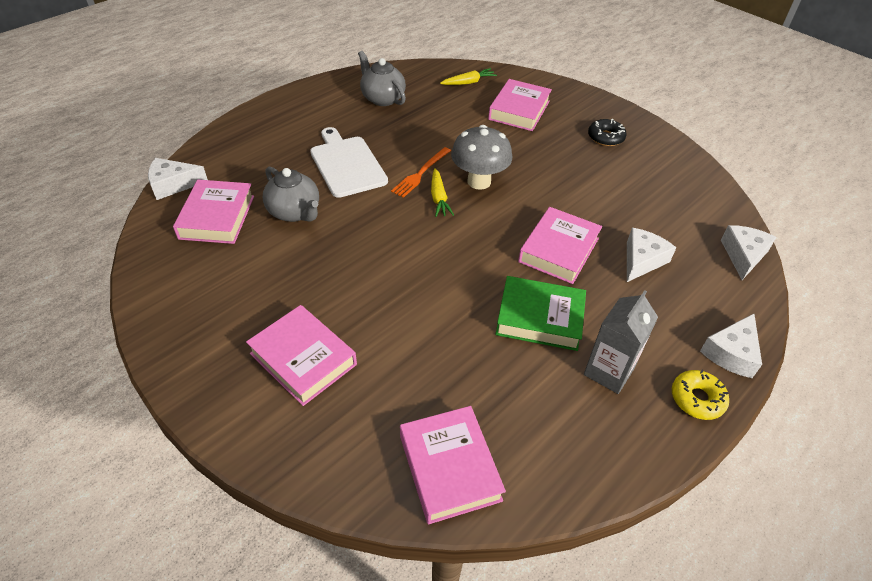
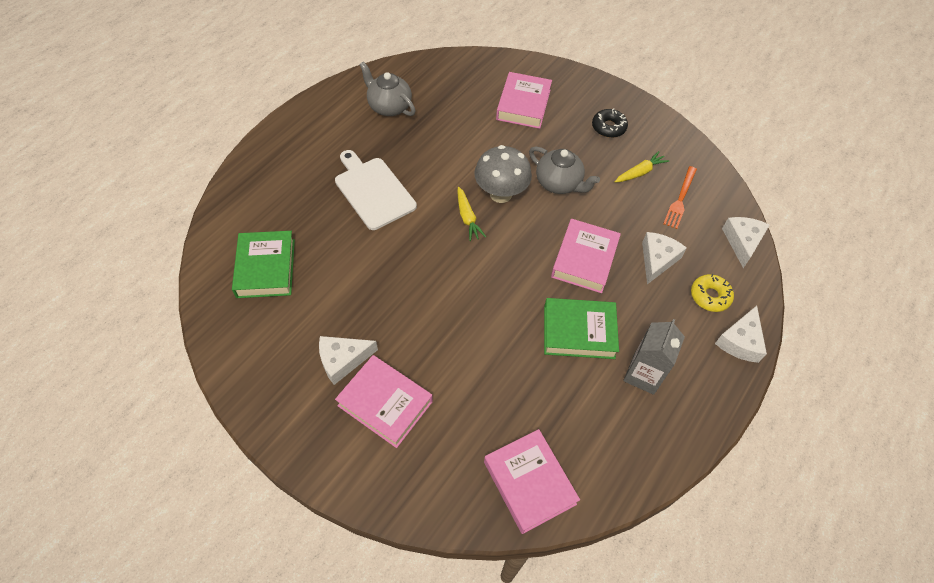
camera: 10 degrees left, 10 degrees up
white cheese [148,158,208,200] -> white cheese moved to [319,336,378,385]
pink book [173,180,254,244] -> green book [232,231,295,298]
grey teapot [263,167,319,222] -> grey teapot moved to [529,147,600,194]
orange fork [391,147,451,198] -> orange fork moved to [663,166,697,229]
yellow carrot [440,68,497,85] -> yellow carrot moved to [615,151,669,183]
yellow donut [672,370,729,420] -> yellow donut moved to [691,274,734,312]

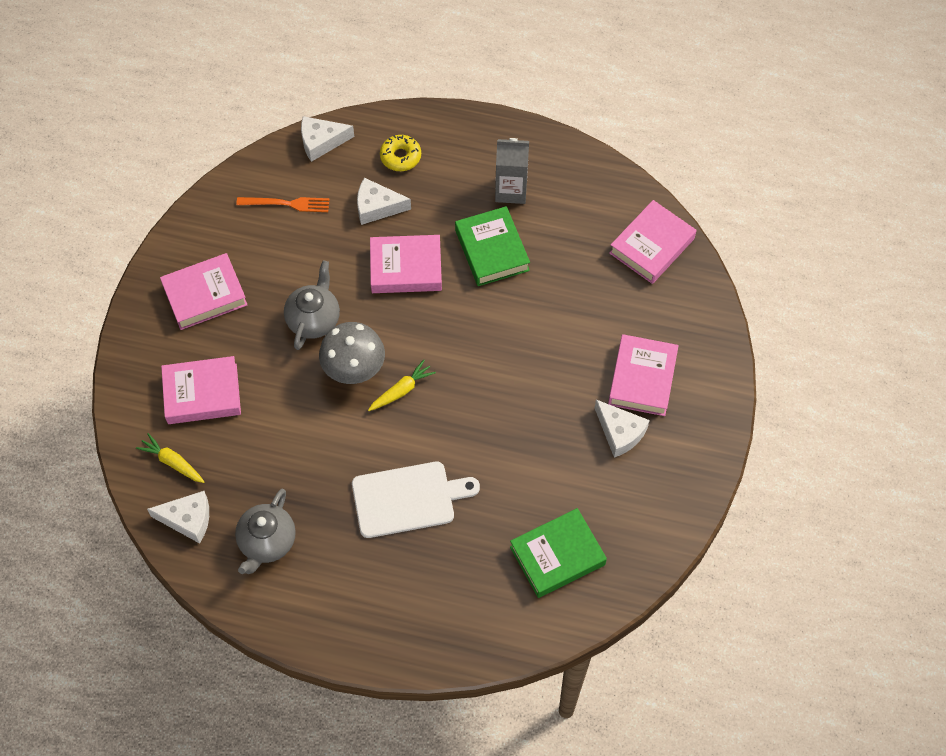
camera: 110 degrees left, 5 degrees up
white cutting board [335,150,417,230] -> white cutting board turned 135 degrees counterclockwise [352,462,480,538]
black donut [592,108,628,138] -> pink book [160,253,248,330]
yellow carrot [615,151,669,183] -> yellow carrot moved to [136,433,204,483]
white cheese [715,306,767,363] -> white cheese moved to [147,491,209,543]

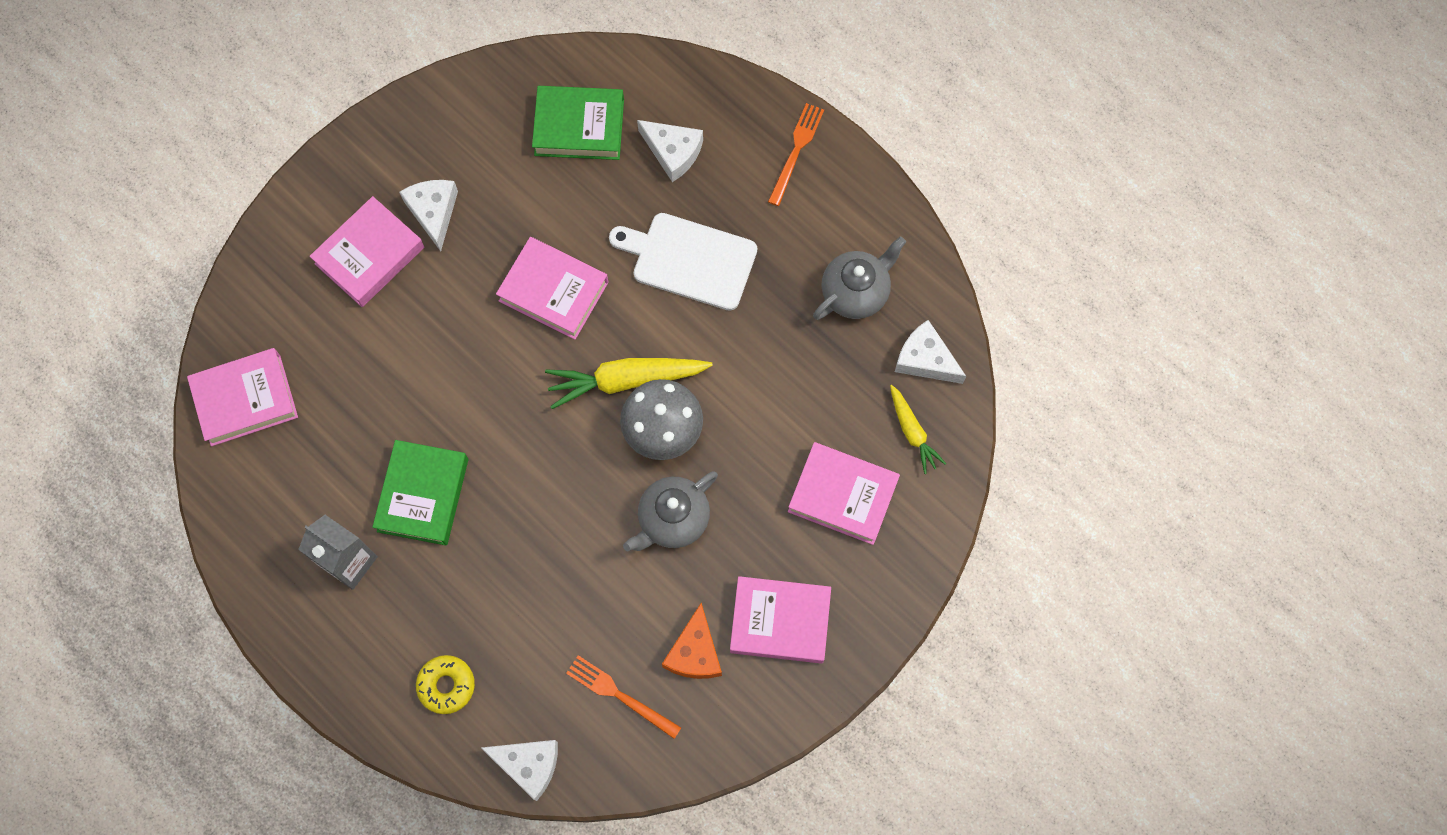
camera: 150 degrees left, 10 degrees up
white cheese [357,178,411,225] -> white cheese moved to [637,120,703,182]
yellow carrot [368,360,436,411] -> yellow carrot [545,358,713,409], size x1.72
pink book [370,235,442,293] -> pink book moved to [496,237,609,340]
none -> orange cheese [662,603,722,679]
none -> orange fork [768,103,824,206]

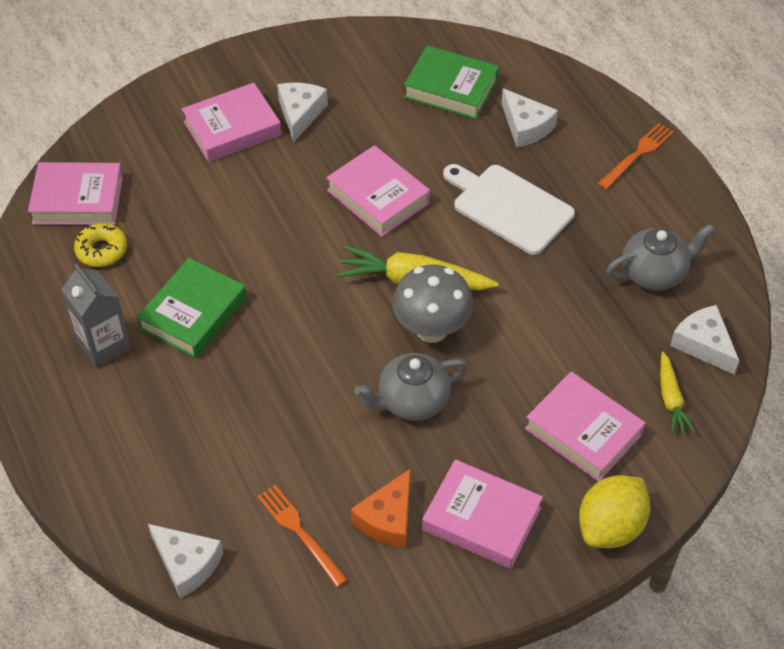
camera: 20 degrees right, 20 degrees down
yellow donut [416,655,475,714] -> yellow donut moved to [74,223,127,267]
none -> yellow lemon [579,475,650,548]

